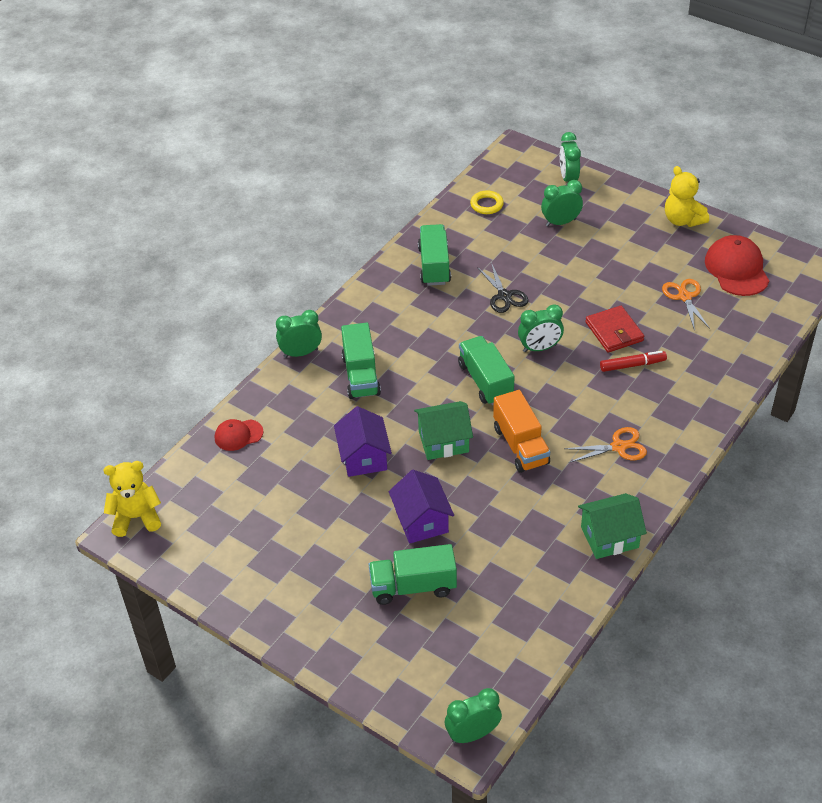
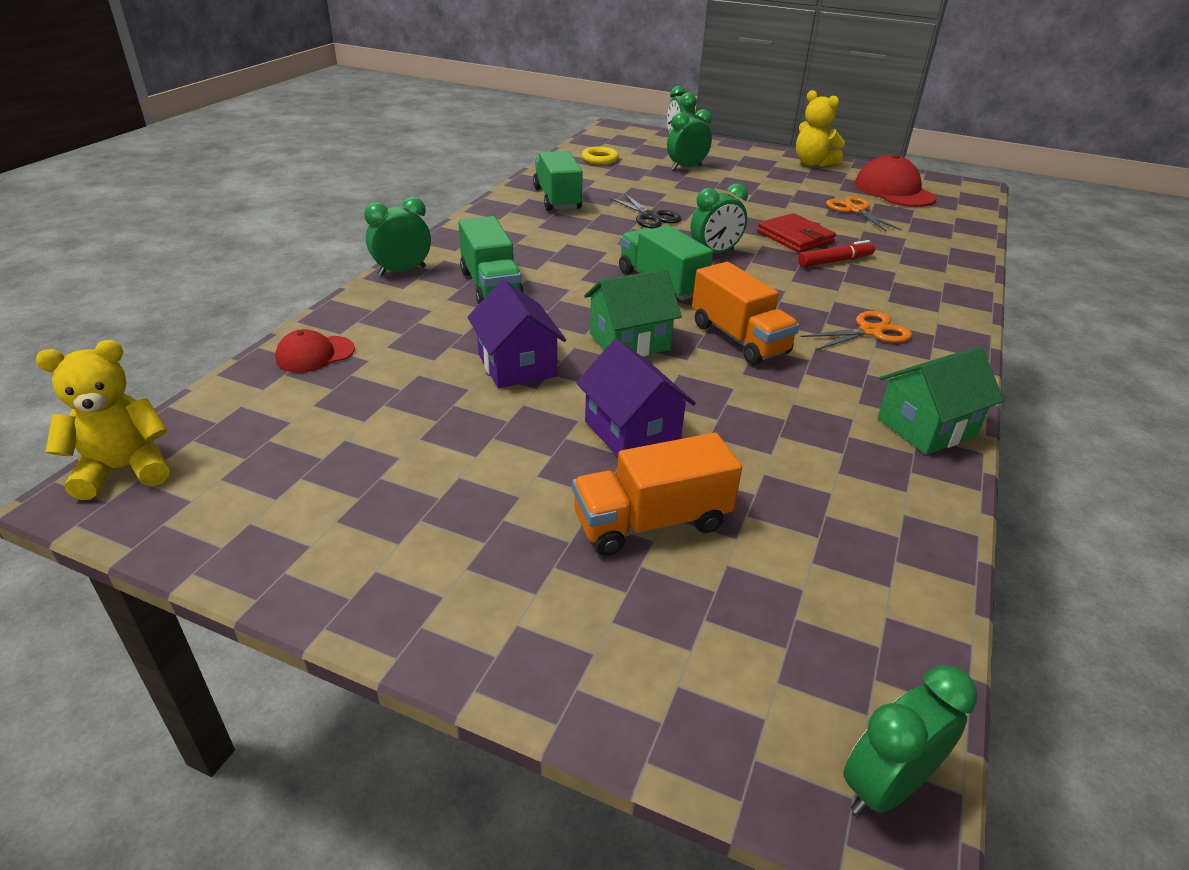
camera: 15 degrees left, 10 degrees down
green truck [369,544,457,605] -> orange truck [572,433,742,556]

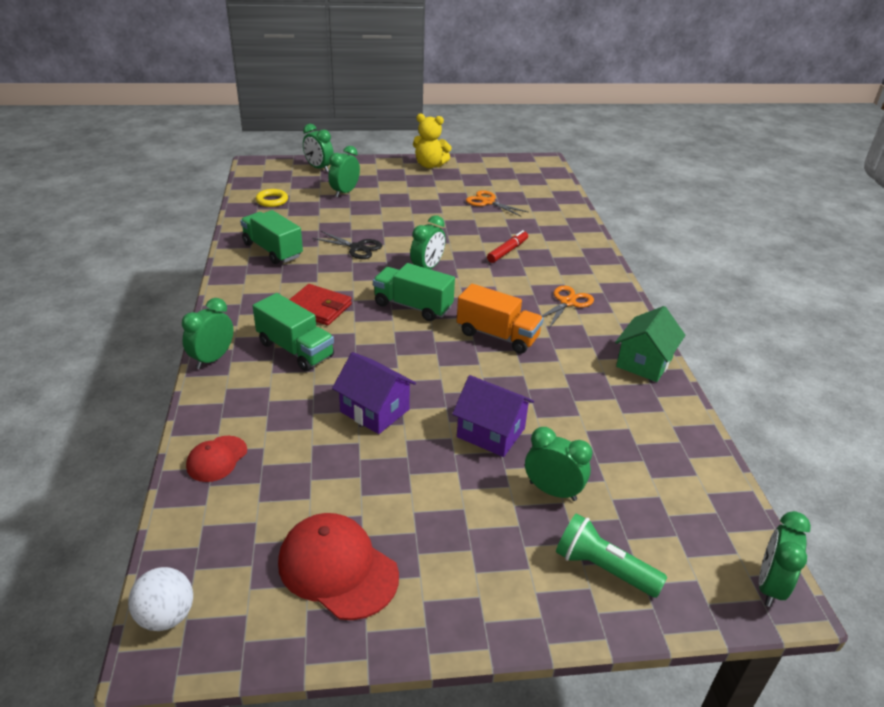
camera: 30 degrees left, 0 degrees up
yellow teddy bear [35,340,169,500] -> white ball [128,567,193,631]
orange truck [572,433,742,556] -> green clock [525,427,593,501]
green house [584,269,682,357] -> none
red wallet [757,213,836,253] -> red wallet moved to [289,284,352,326]
red cap [855,154,937,207] -> red cap moved to [278,513,399,620]
none -> green flashlight [556,513,667,598]

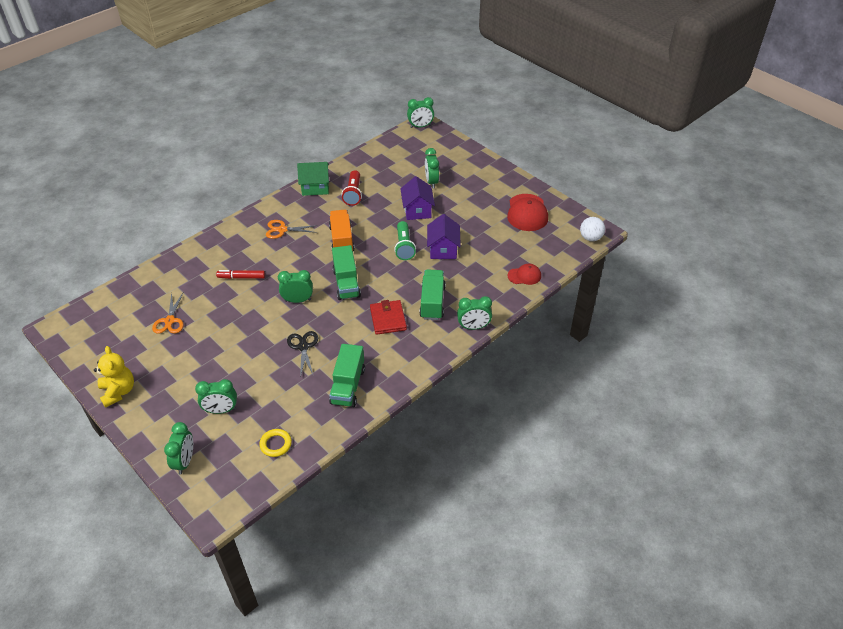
camera: 125 degrees left, 10 degrees up
green flashlight [556,513,667,598] -> green flashlight moved to [394,221,416,260]
none -> red flashlight [342,170,362,206]

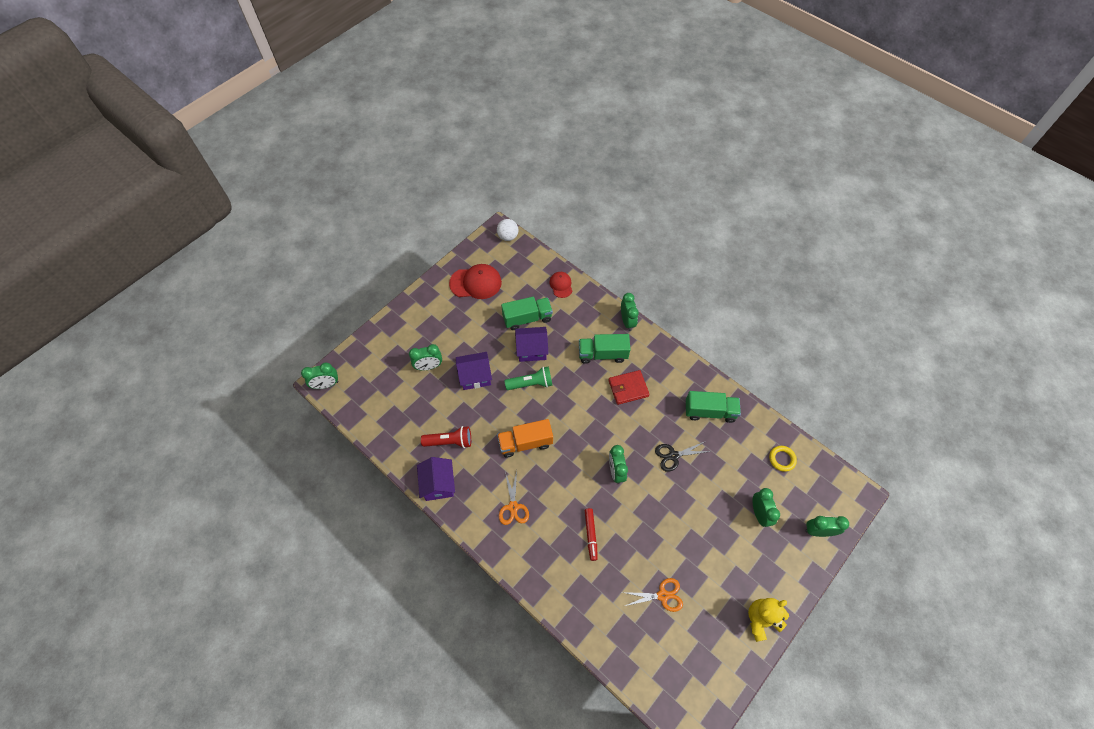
camera: 95 degrees left, 15 degrees up
green house [297,162,329,196] -> purple house [417,457,455,501]
green truck [332,245,361,300] -> green truck moved to [501,297,553,330]
green clock [407,97,434,128] -> green clock turned 90 degrees clockwise [301,363,338,389]

